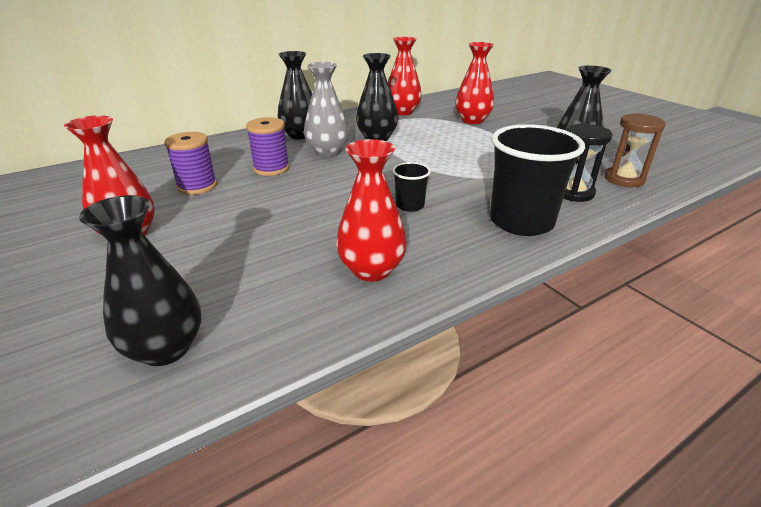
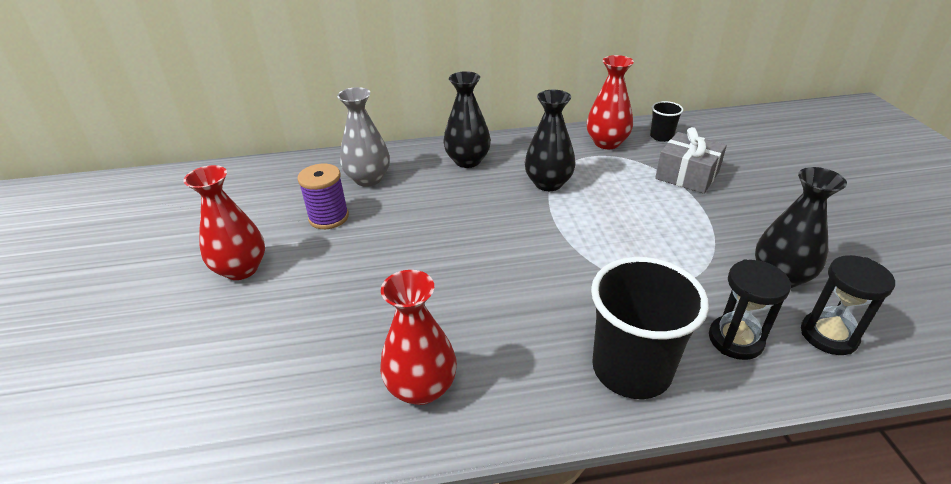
camera: 25 degrees right, 5 degrees up
black vase [79,195,201,366] -> none
purple spool [246,117,289,176] -> none
grey vase [304,62,349,157] -> grey vase moved to [337,87,390,187]
black cup [392,162,431,212] -> black cup moved to [650,101,683,142]
red vase [455,42,494,124] -> grey gift [655,127,727,194]
brown hourglass [605,113,666,187] -> black hourglass [801,255,895,355]

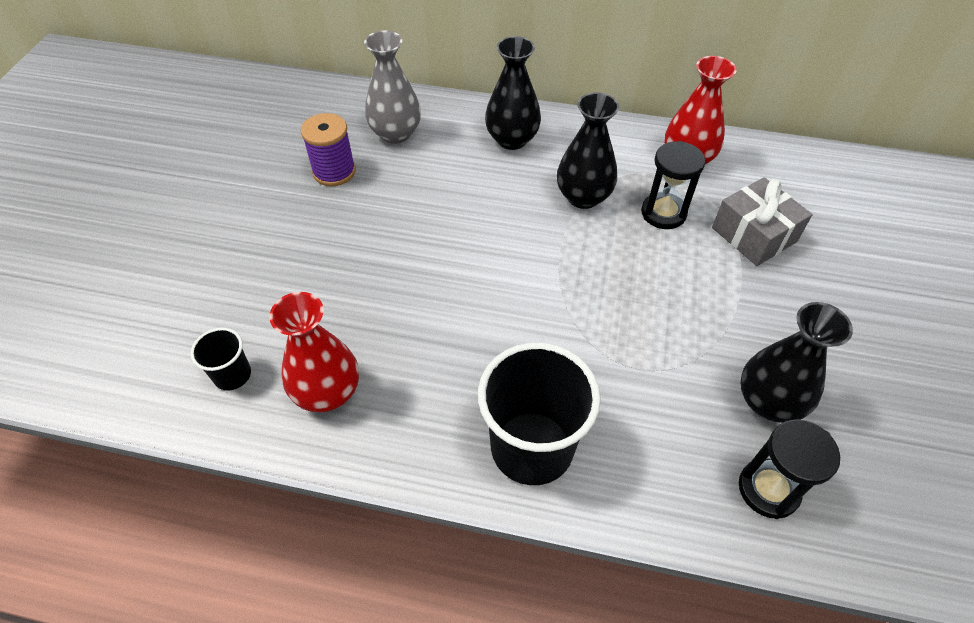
camera: 20 degrees right, 15 degrees up
red vase [184,165,265,280] -> none
black cup [650,101,683,142] -> black cup moved to [190,328,251,390]
black hourglass [709,260,791,360] -> black hourglass moved to [641,141,705,229]

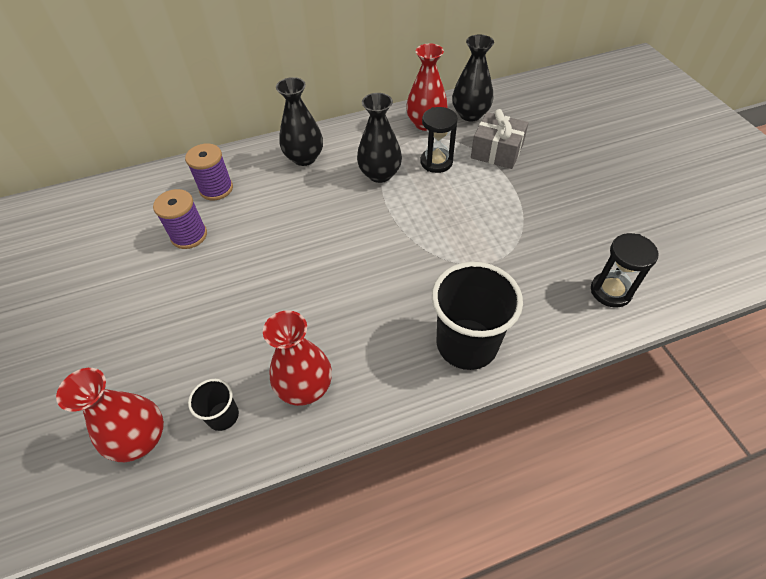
camera: 30 degrees left, 0 degrees up
grey vase [364,30,421,144] -> purple spool [185,143,233,200]
black vase [740,302,853,423] -> black vase moved to [452,34,494,121]
none -> red vase [56,368,164,462]

